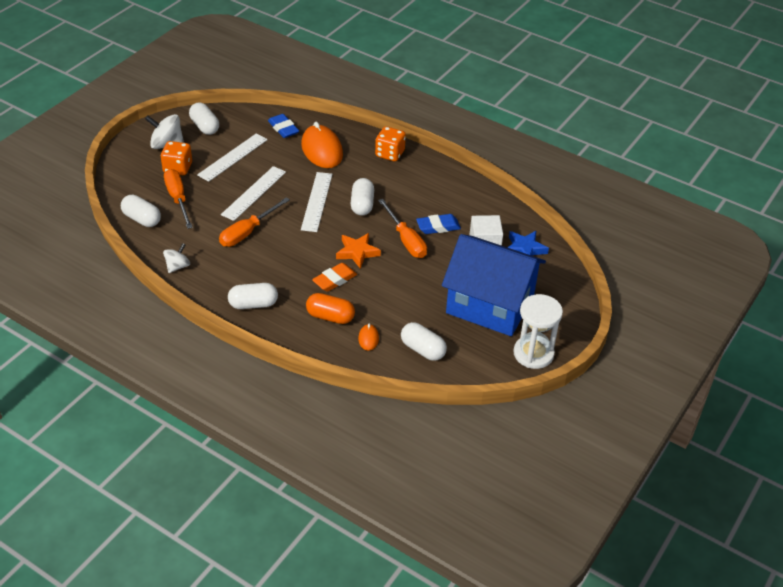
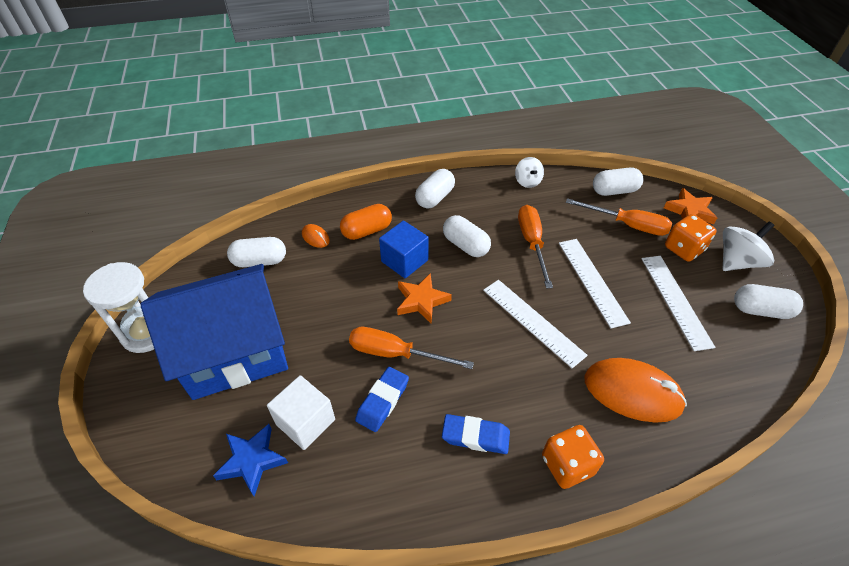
camera: 135 degrees right, 5 degrees up
blue eraser [268,114,299,138] -> blue eraser moved to [442,414,510,454]
orange eraser [312,263,357,292] -> blue cube [379,220,429,278]
white capsule [351,178,374,216] -> white capsule moved to [443,215,491,257]
none -> orange star [664,188,717,224]

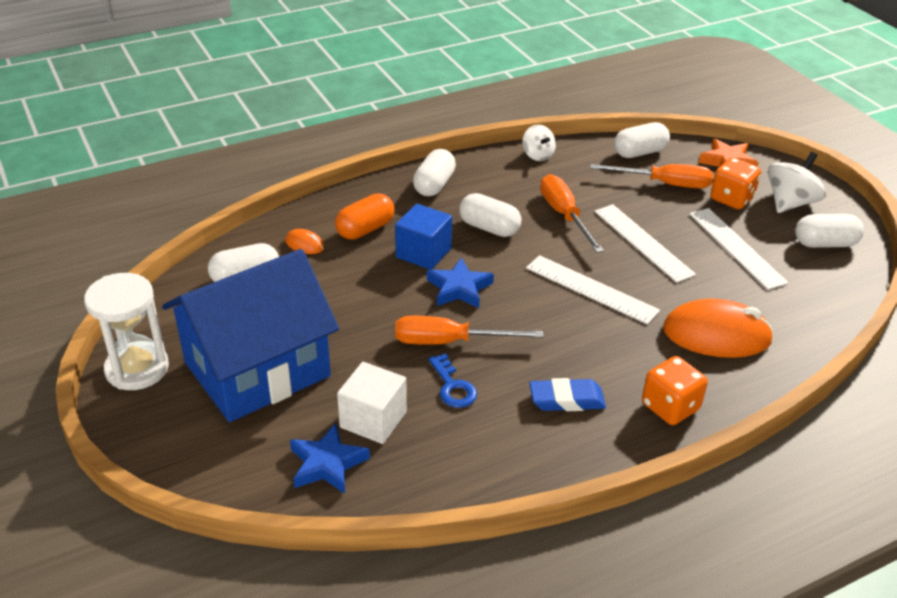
camera: 15 degrees left, 10 degrees down
blue eraser [355,367,409,432] -> blue key [429,353,477,408]
orange star [397,273,452,324] -> blue star [427,257,494,308]

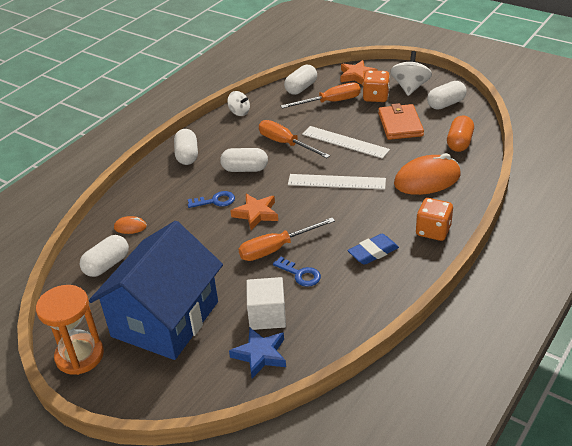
camera: 25 degrees left, 0 degrees up
white hourglass [84,273,169,390] -> orange hourglass [36,285,104,375]
orange capsule [335,193,395,240] -> orange capsule moved to [447,116,474,152]
blue cube [395,204,452,270] -> blue key [188,191,235,208]
blue star [427,257,494,308] -> orange star [230,194,278,230]
white ruler [689,208,789,290] -> orange wallet [378,103,424,140]

